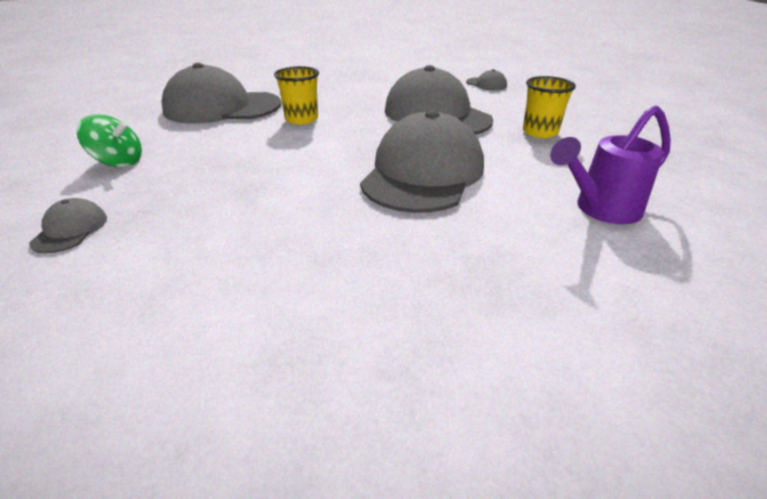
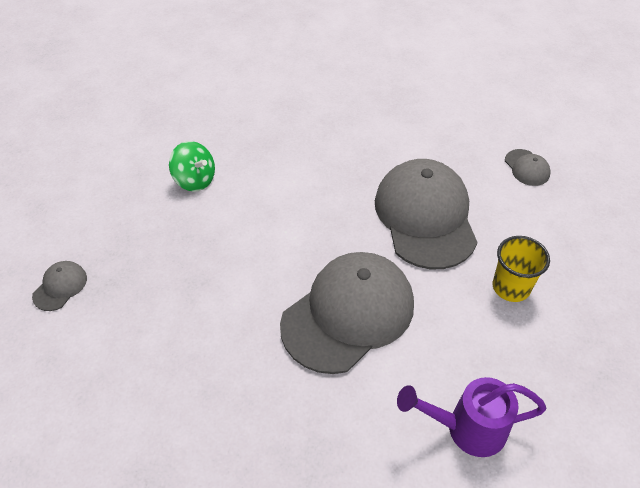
camera: 25 degrees right, 15 degrees up
green spinning top [77,114,142,167] -> green spinning top moved to [169,141,215,192]
grey cap [162,63,281,124] -> none
yellow cup [274,66,319,125] -> none

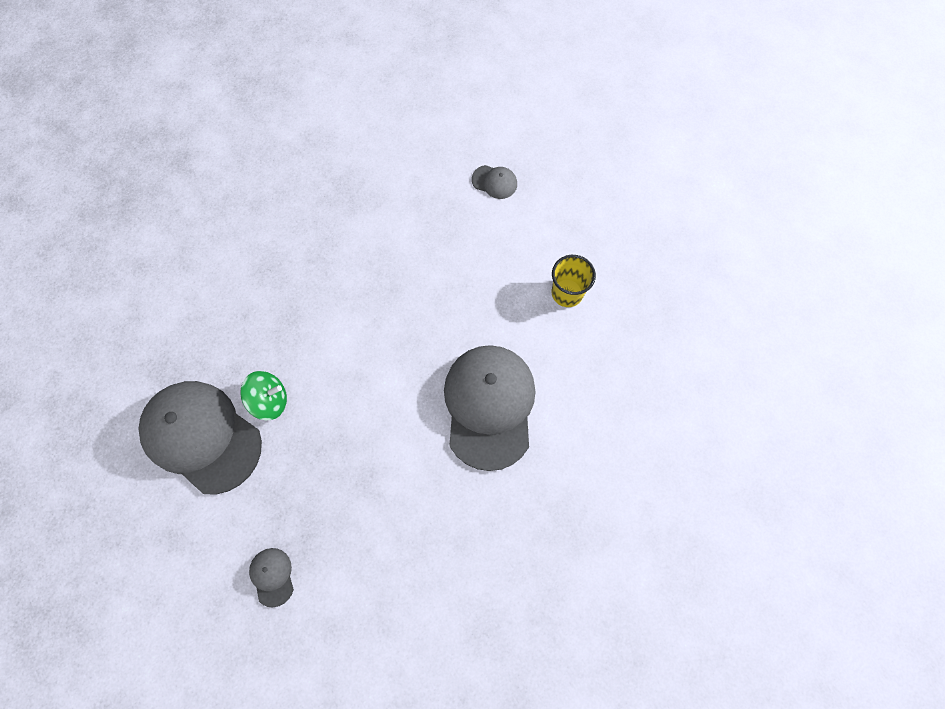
camera: 45 degrees left, 20 degrees up
grey cap [375,159,477,269] -> grey cap moved to [139,381,262,494]
purple watering can [397,377,547,457] -> none

